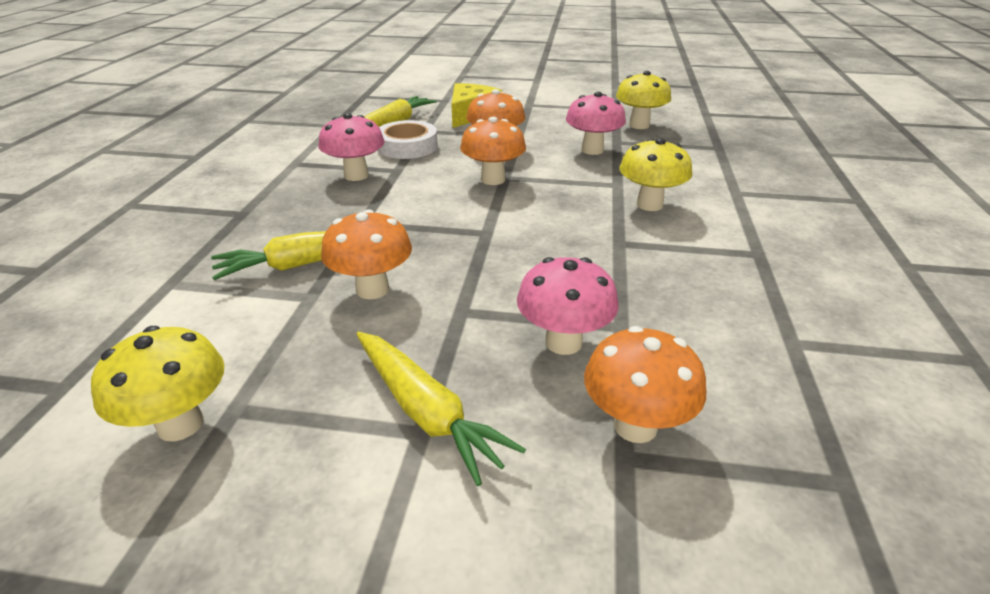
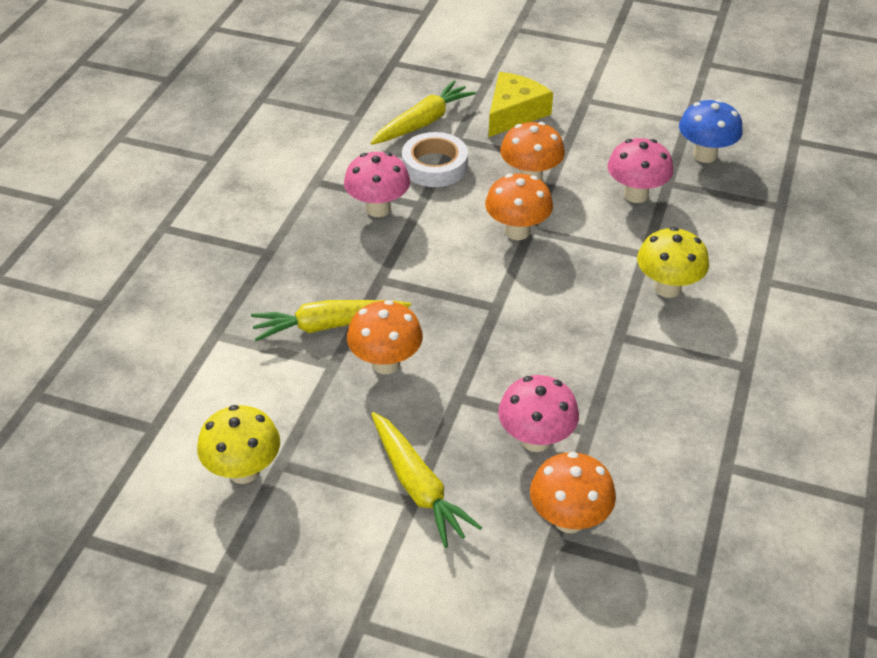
camera: 10 degrees right, 10 degrees up
yellow mushroom [616,71,671,129] -> blue mushroom [679,99,743,163]

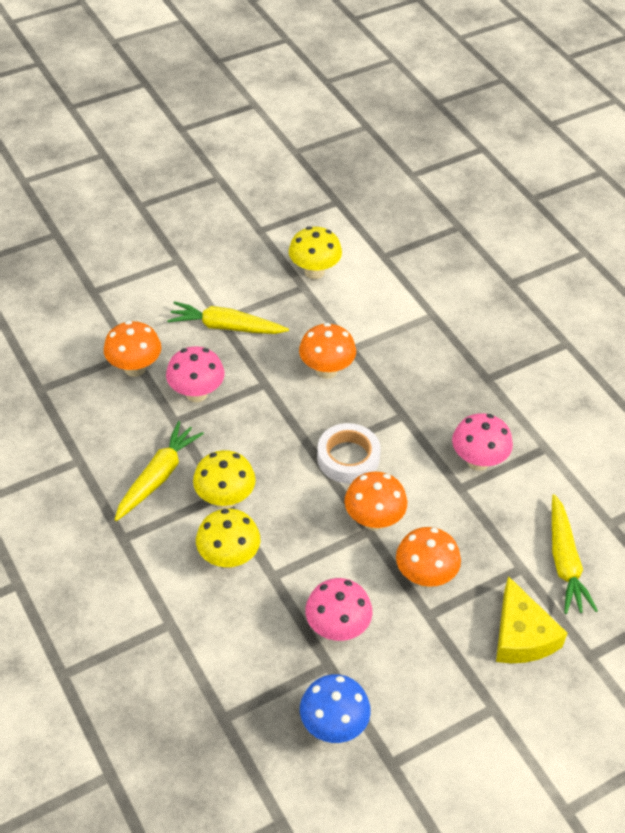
camera: 130 degrees right, 5 degrees up
yellow carrot [251,300,411,341] -> yellow carrot moved to [115,421,204,521]
white tape [402,132,468,187] -> white tape moved to [317,423,381,484]
none -> yellow mushroom [193,450,256,509]

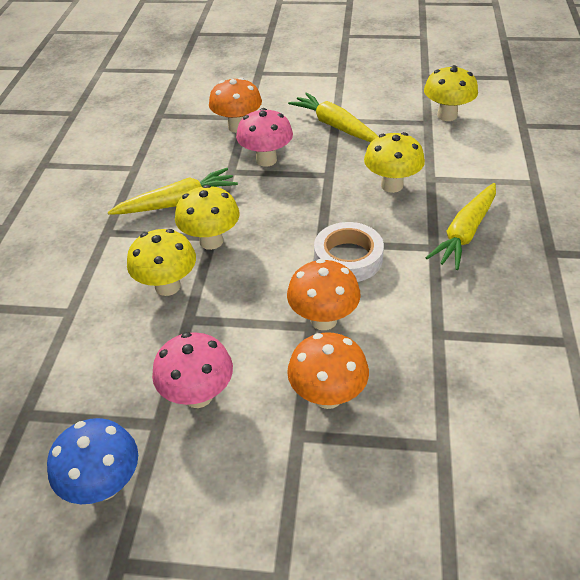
camera: 40 degrees right, 5 degrees down
orange mushroom [299,323,356,379] -> yellow mushroom [364,132,425,193]
pink mushroom [452,413,513,471] -> none
yellow cheese [496,576,568,663] -> none
yellow carrot [552,494,598,614] -> yellow carrot moved to [426,183,496,270]

